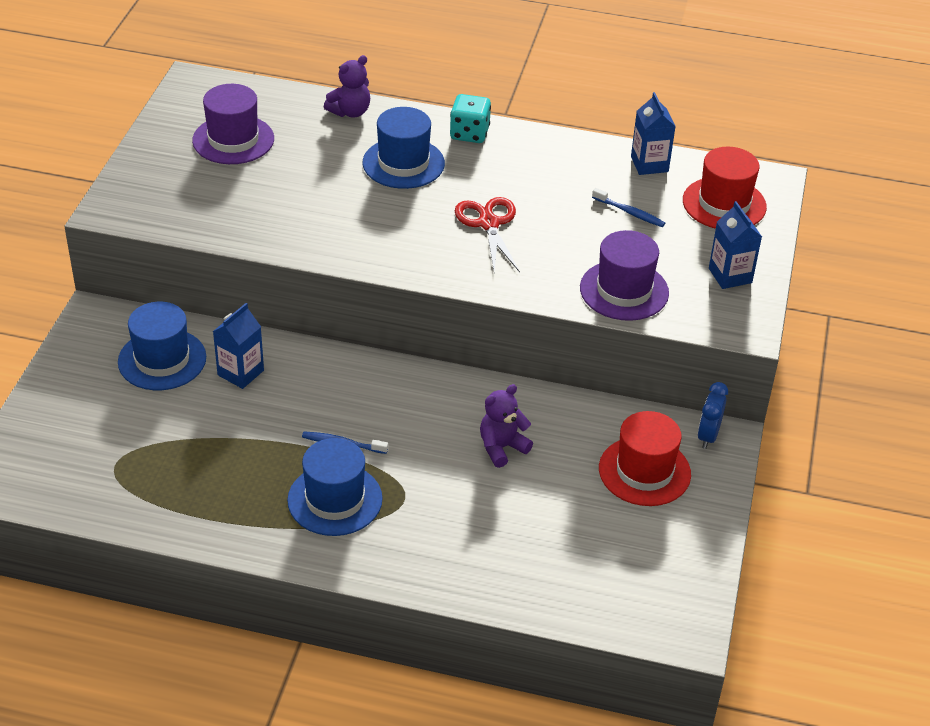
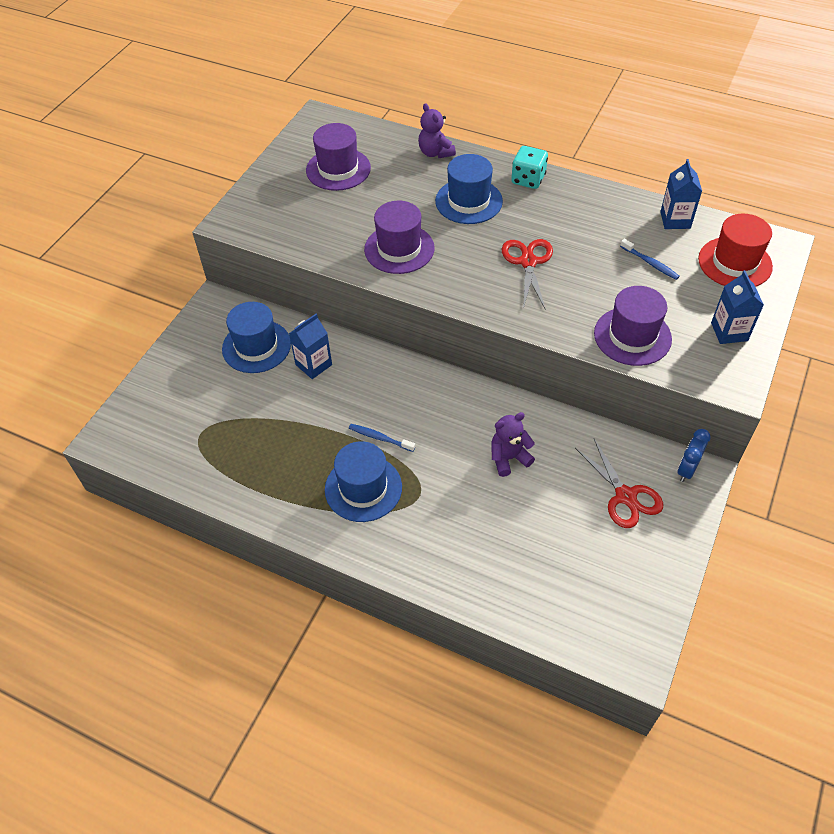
camera: 15 degrees right, 10 degrees up
purple teddy bear [324,55,370,118] -> purple teddy bear turned 90 degrees clockwise [418,103,456,158]
red hat [599,411,691,506] -> red scissors [575,439,663,528]
none -> purple hat [364,201,435,274]

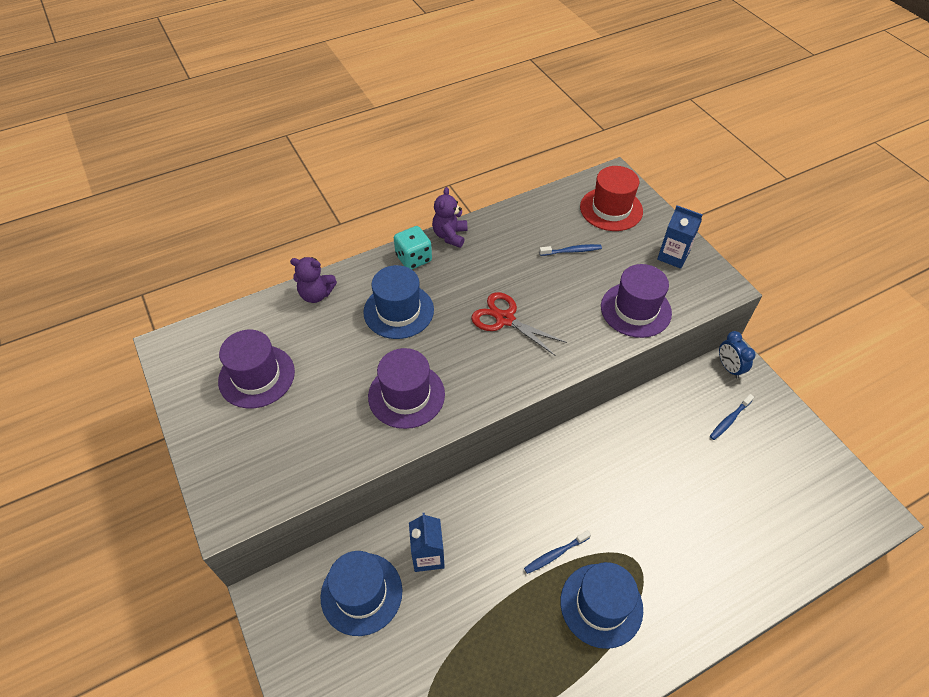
camera: 55 degrees left, 0 degrees up
purple teddy bear [491,412,535,477] -> purple teddy bear moved to [432,187,467,248]
red scissors [575,439,663,528] -> blue toothbrush [710,394,754,440]
blue carton [660,159,702,229] -> none

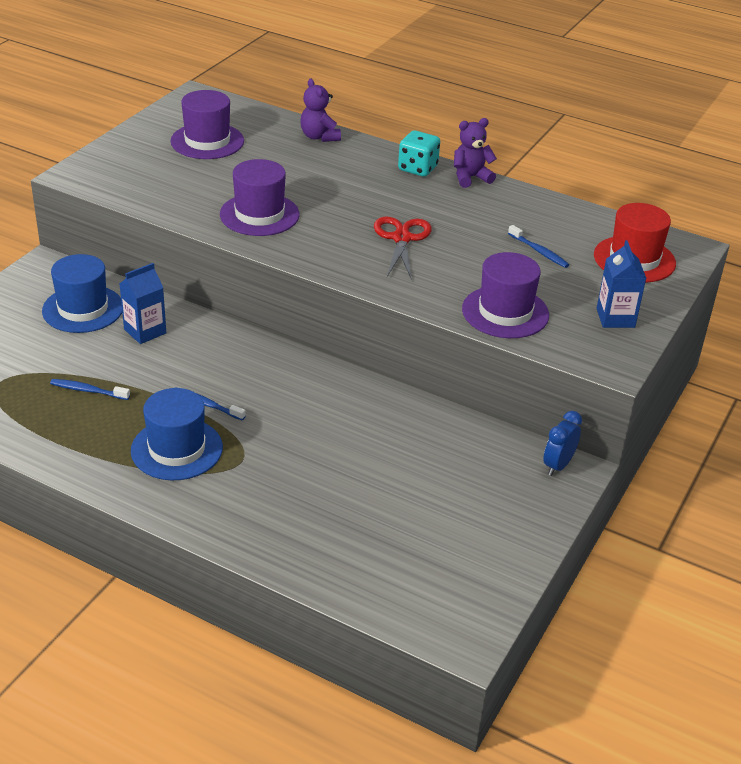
camera: 55 degrees right, 15 degrees down
blue hat [363,265,434,339] -> none
blue toothbrush [710,394,754,440] -> blue toothbrush moved to [50,379,130,400]

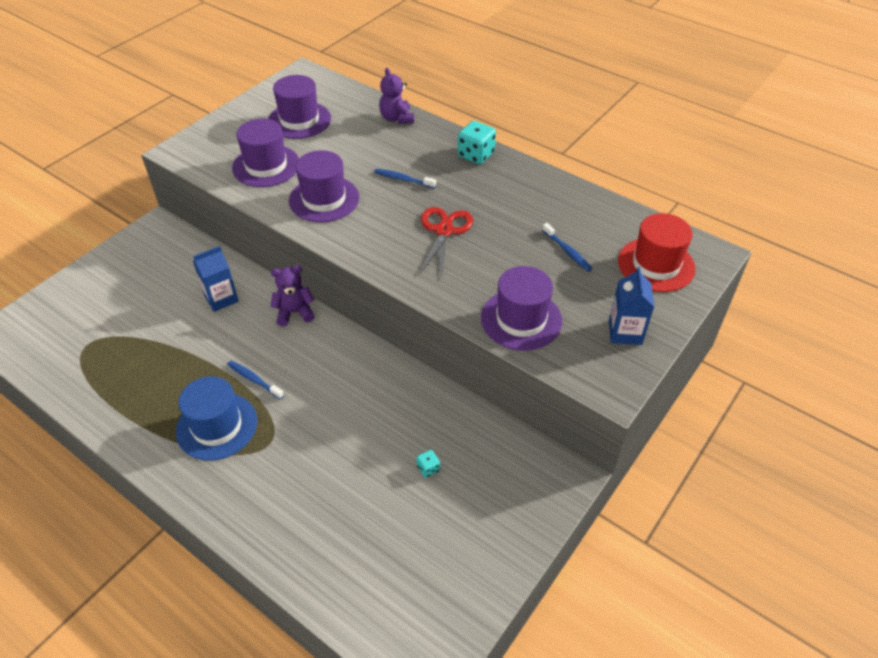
camera: 10 degrees right, 10 degrees up
blue hat [42,254,122,333] -> none
blue toothbrush [50,379,130,400] -> blue toothbrush moved to [374,169,436,188]
purple teddy bear [454,118,497,188] -> purple teddy bear moved to [271,265,315,327]
blue clock [543,411,582,476] -> none
none -> purple hat [232,119,299,187]
none -> turquoise dice [416,450,440,478]

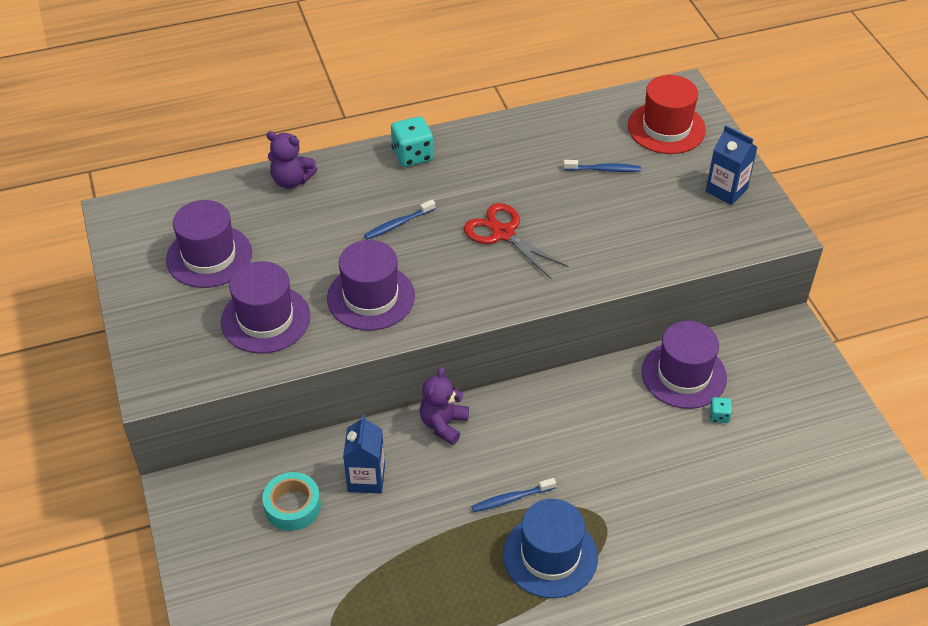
camera: 55 degrees left, 0 degrees up
purple hat [481,266,562,351] -> purple hat moved to [642,321,727,409]
none -> turquoise tape [262,472,321,531]

